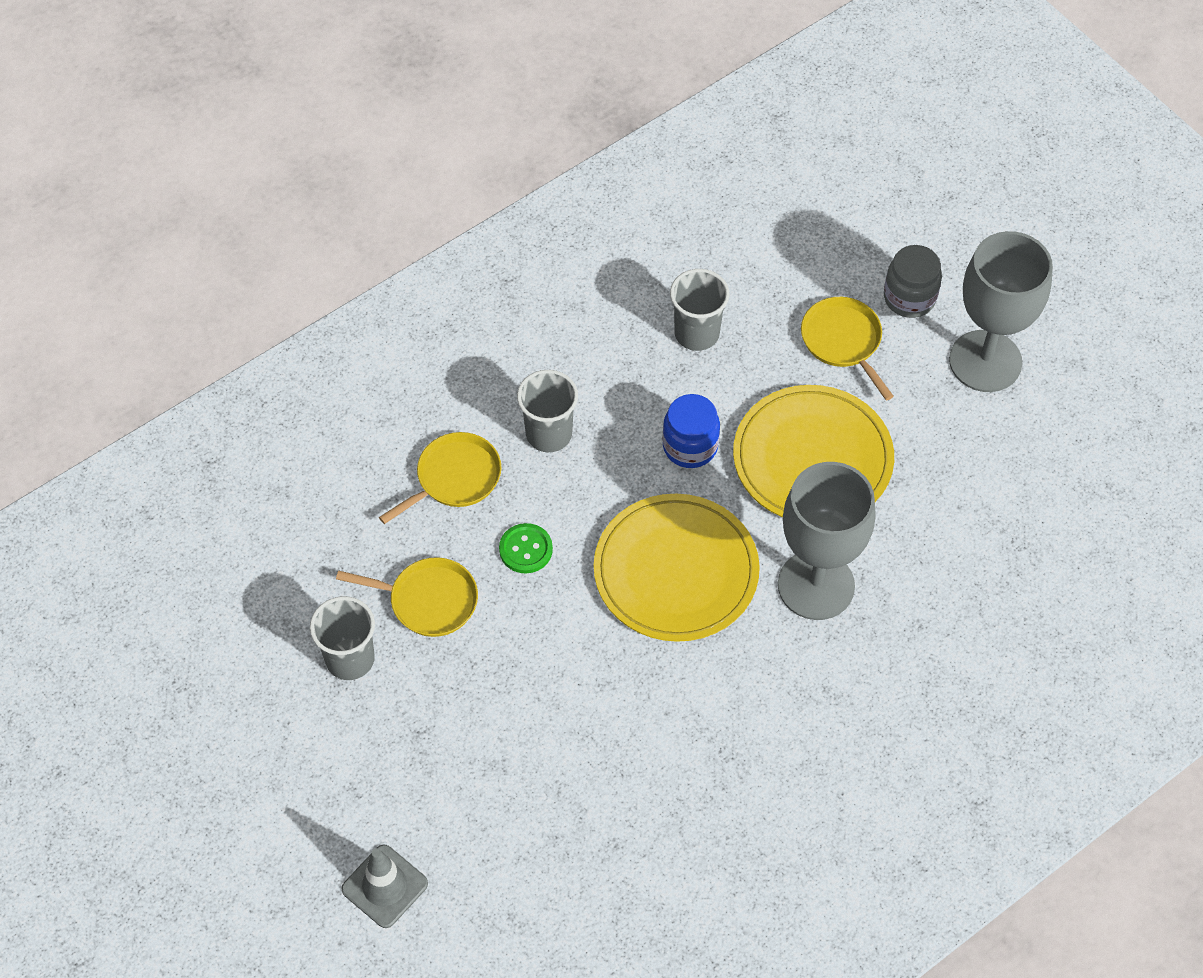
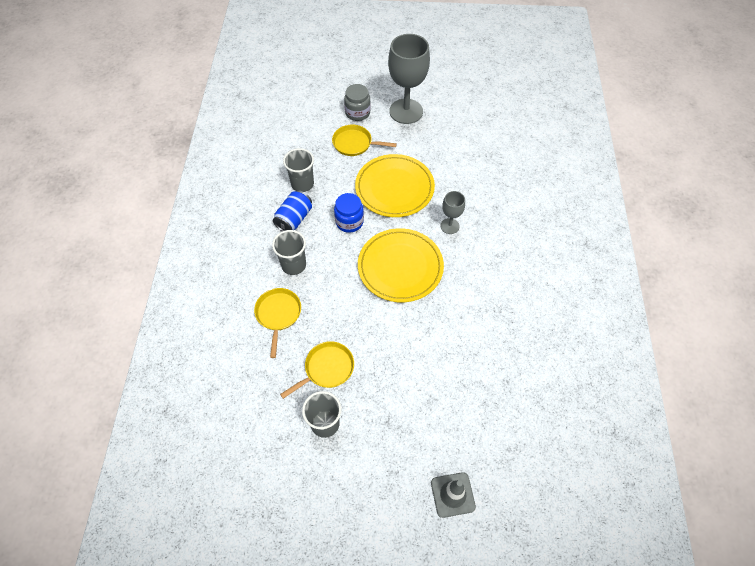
camera: 50 degrees left, 0 degrees up
green button [499,523,553,573] -> none
grey goblet [778,462,876,620] -> grey goblet [440,191,465,234], size x0.50
none -> blue can [273,190,312,231]

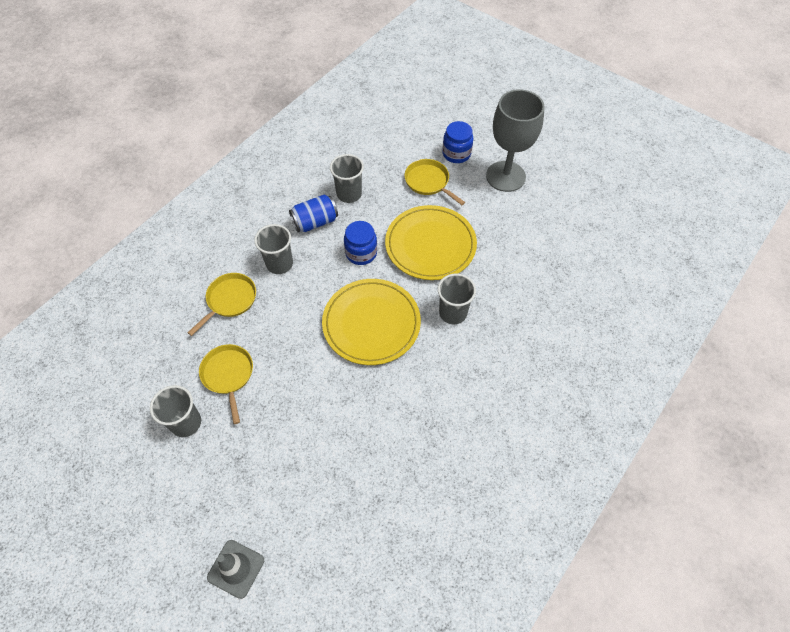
camera: 35 degrees right, 0 degrees up
yellow pan [280,341,354,399] -> yellow pan turned 105 degrees counterclockwise [199,344,253,424]
grey jar [344,84,371,121] -> blue jar [442,121,473,163]
grey goblet [440,191,465,234] -> grey cup [438,274,476,324]

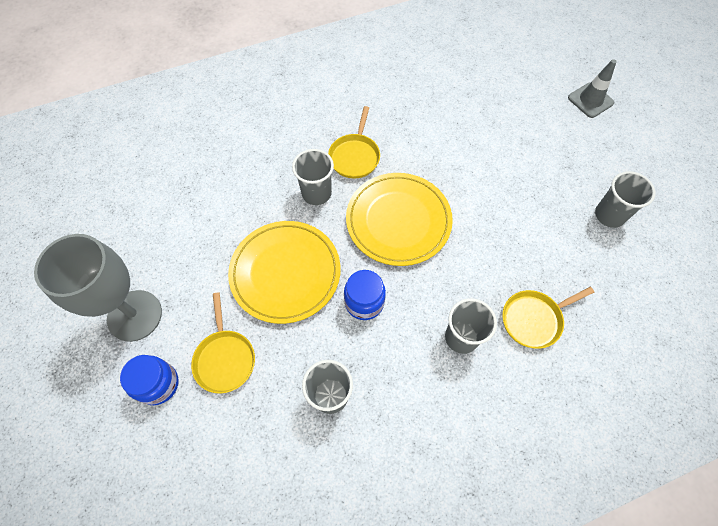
camera: 150 degrees left, 5 degrees up
yellow pan [199,344,253,424] -> yellow pan moved to [328,106,380,179]
blue can [289,194,338,232] -> none

